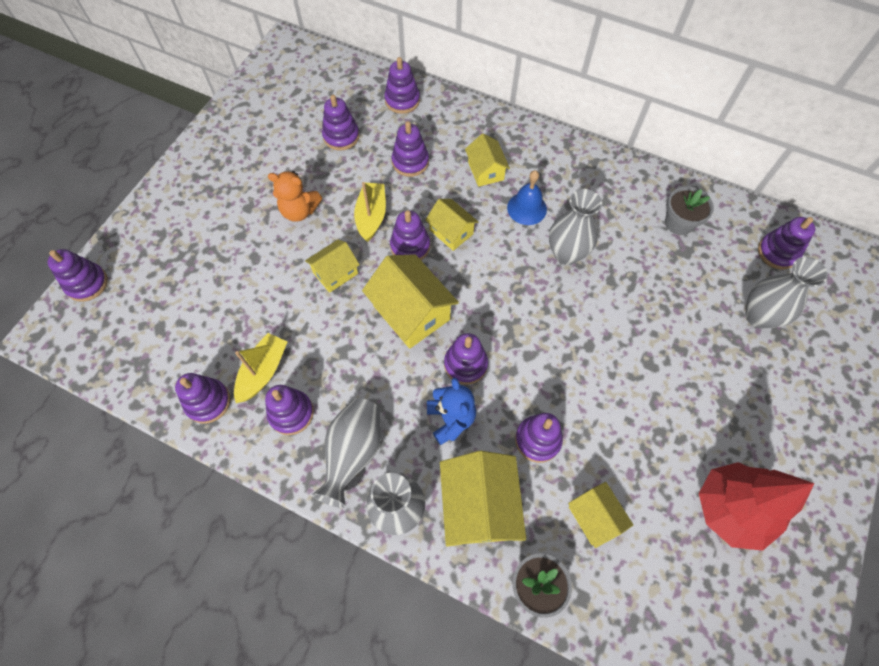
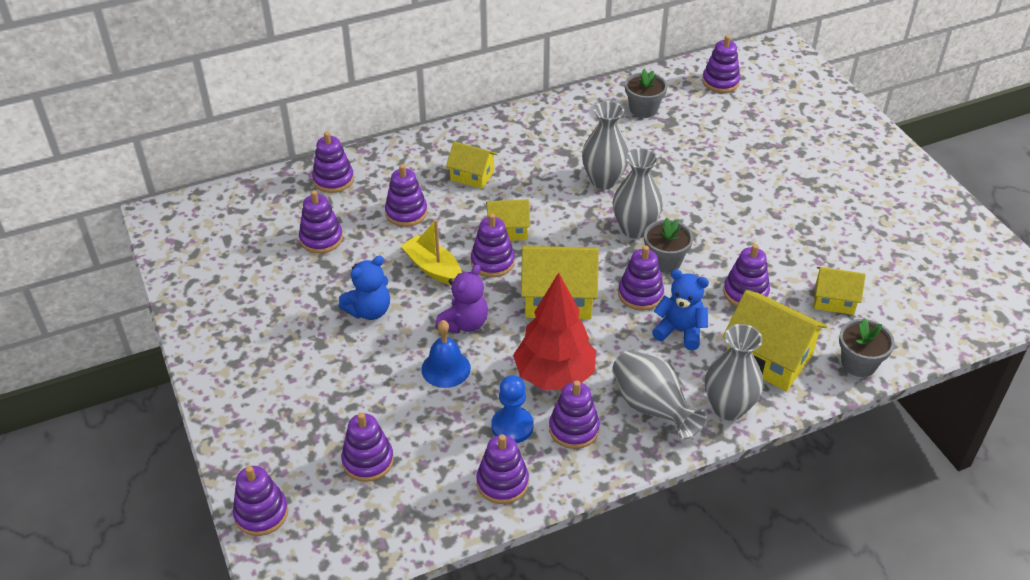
camera: 50 degrees left, 20 degrees down
yellow boat [234,333,287,403] -> blue pawn [491,375,534,443]
orange teddy bear [268,171,322,222] -> blue teddy bear [339,256,390,320]
yellow house [305,240,360,293] -> purple teddy bear [435,265,488,333]
blue bell [507,170,547,225] -> blue bell moved to [421,320,471,388]
red tree [699,462,815,551] -> red tree moved to [513,273,596,390]
grey vase [745,257,828,329] -> grey vase moved to [613,148,663,239]
none -> purple stacking toy [341,412,394,482]
none -> grey flower pot [644,218,693,273]

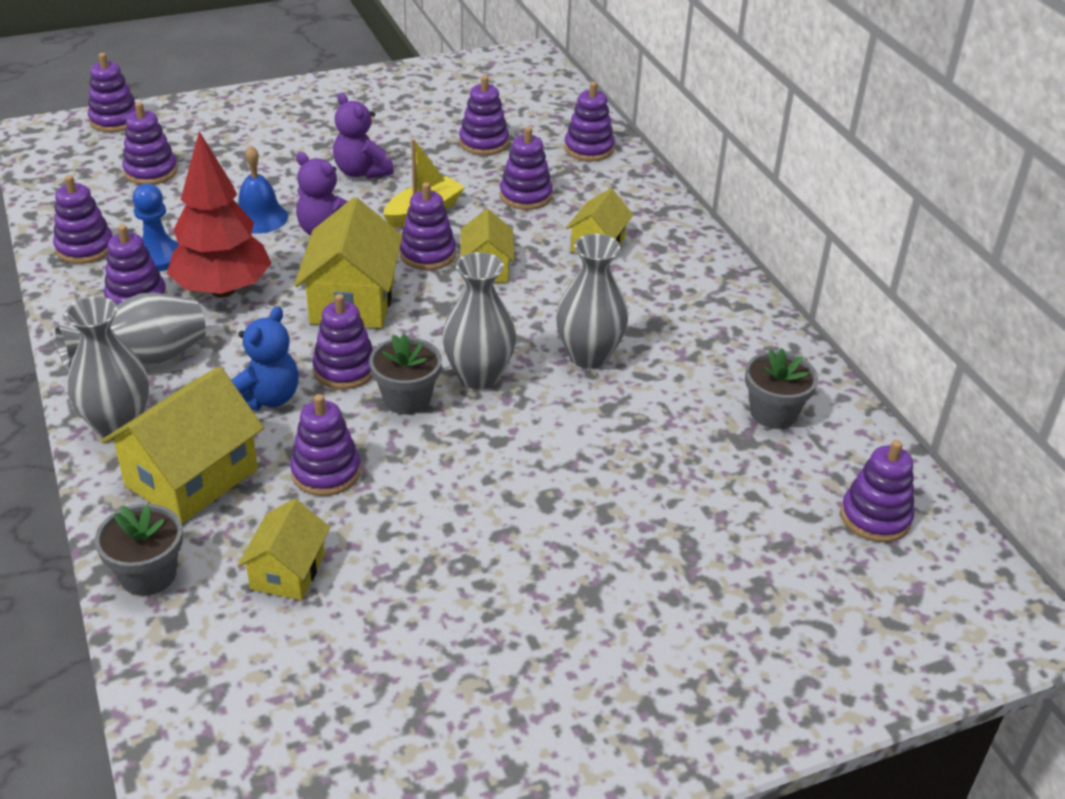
camera: 90 degrees right, 5 degrees down
blue teddy bear [339,256,390,320] -> purple teddy bear [333,93,394,179]

